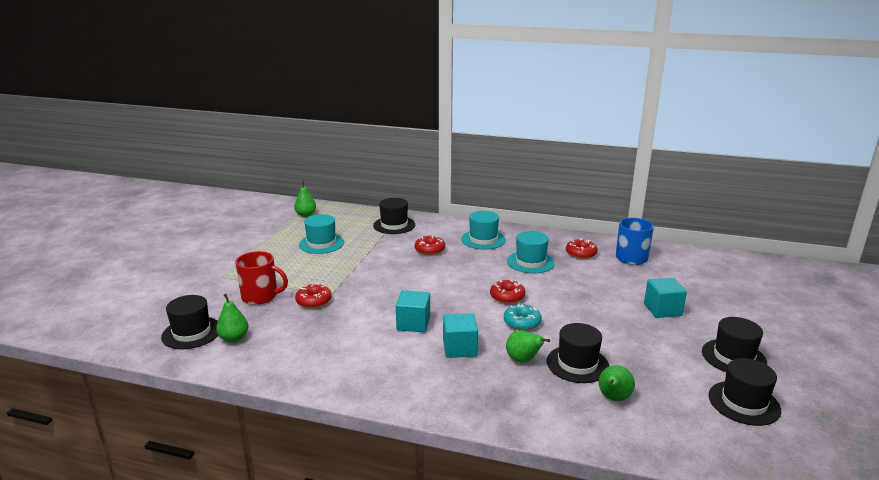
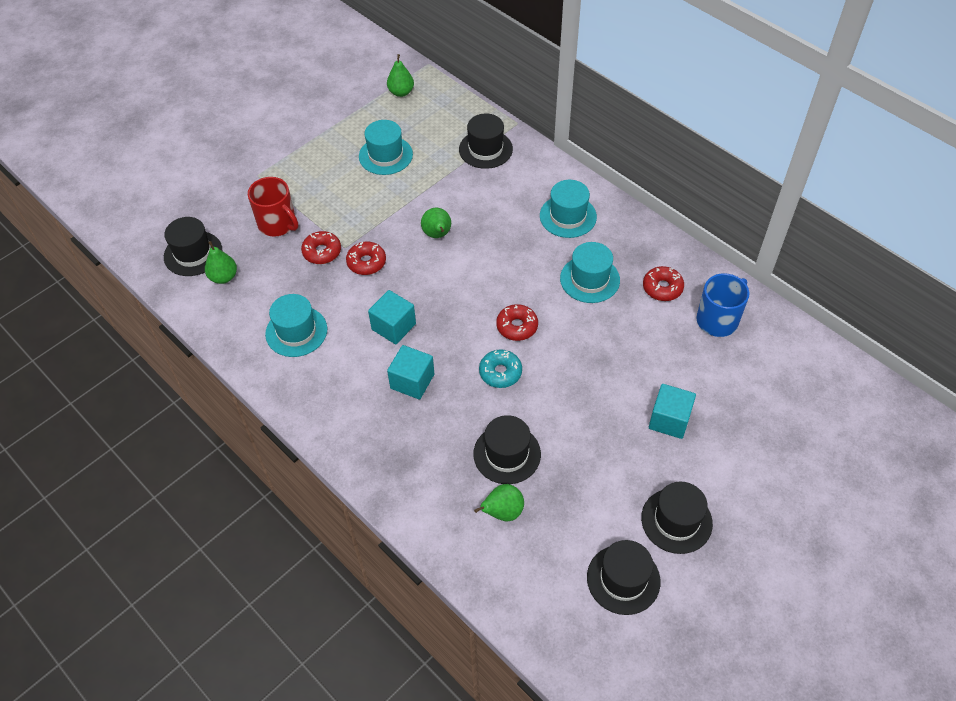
camera: 30 degrees right, 30 degrees up
red donut [415,235,445,255] -> red donut moved to [346,242,386,275]
green pear [506,330,550,363] -> green pear moved to [421,208,451,238]
none -> turquoise hat [265,294,327,357]

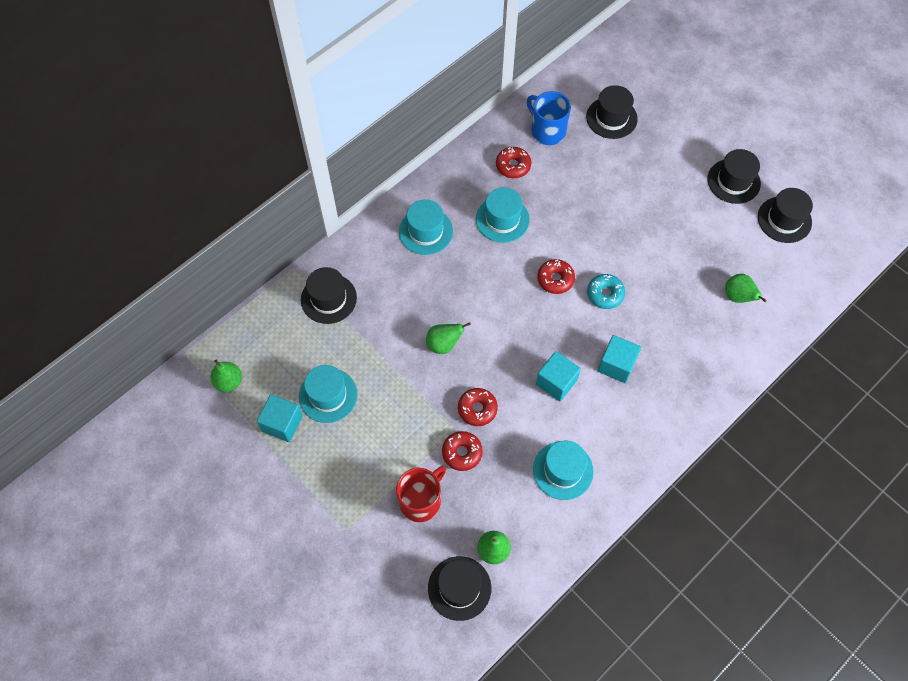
camera: 90 degrees left, 10 degrees up
black hat [473,415,541,484] -> black hat moved to [586,85,638,139]
turquoise cube [649,384,696,439] -> turquoise cube moved to [257,394,303,442]

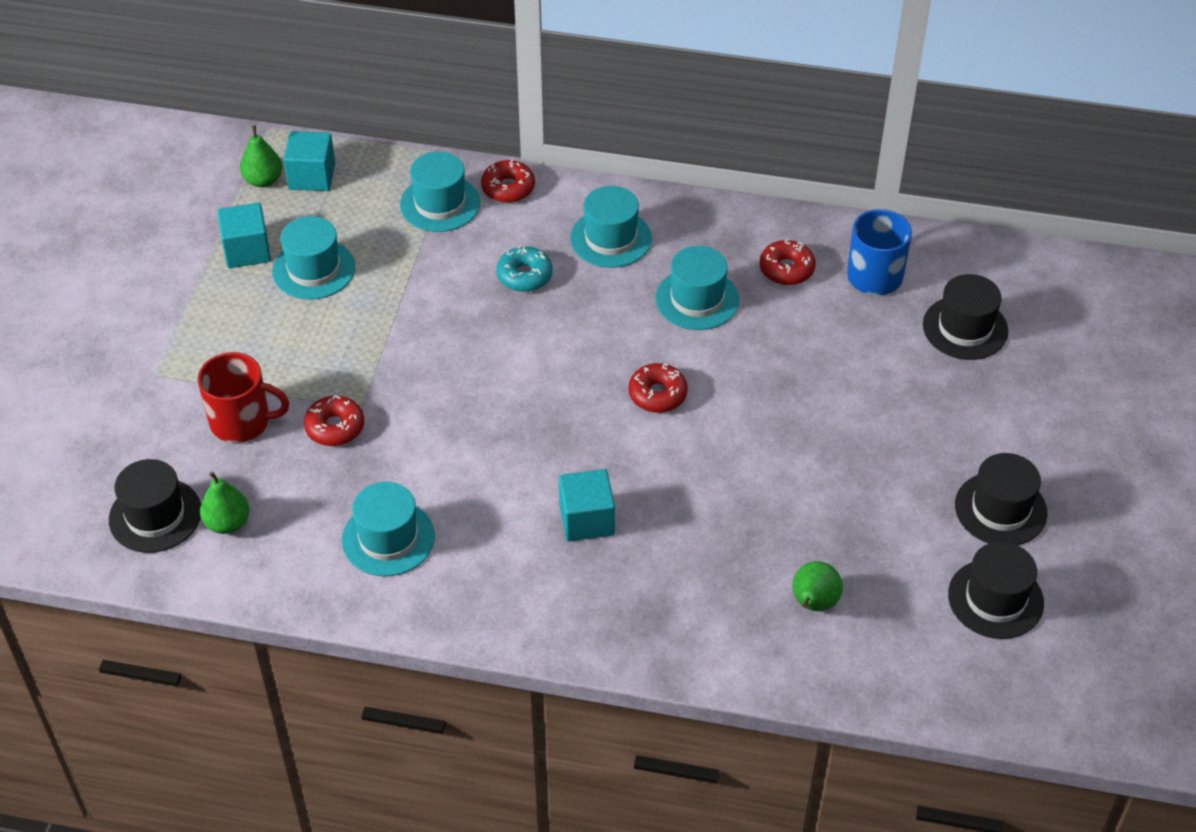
camera: 55 degrees right, 15 degrees down
black hat [301,267,357,324] -> turquoise hat [400,152,480,232]
green pear [426,322,471,354] -> none
red donut [458,388,498,426] -> red donut moved to [481,159,535,203]
turquoise cube [536,351,581,401] -> turquoise cube moved to [283,131,335,191]
turquoise donut [587,274,625,309] -> turquoise donut moved to [496,246,552,292]

